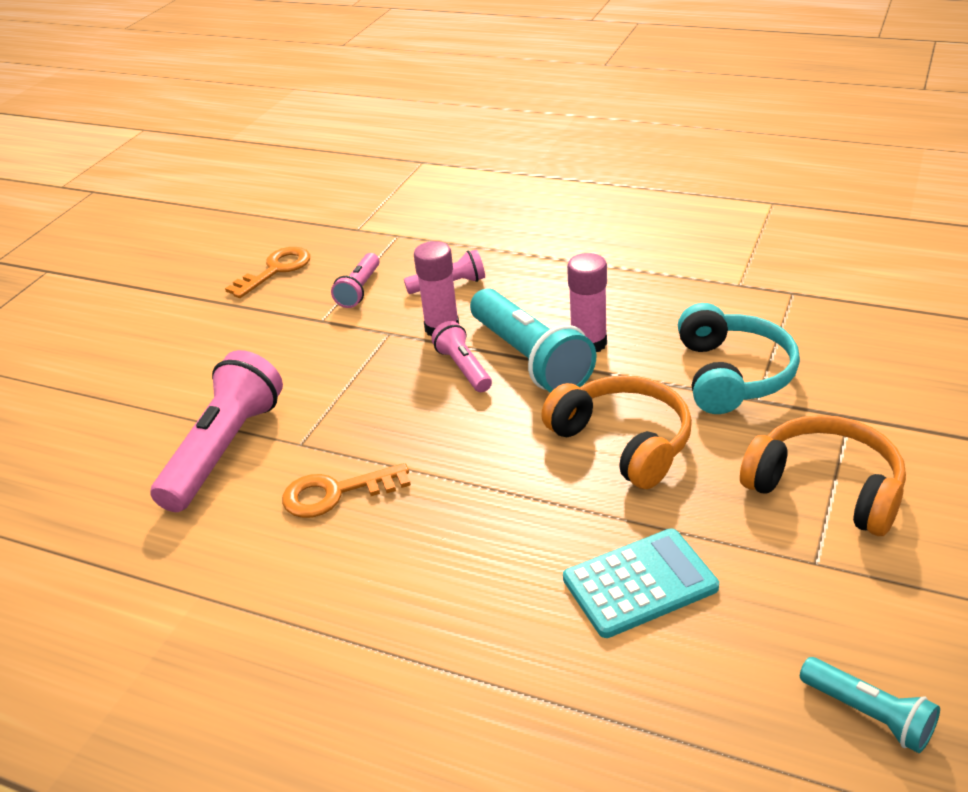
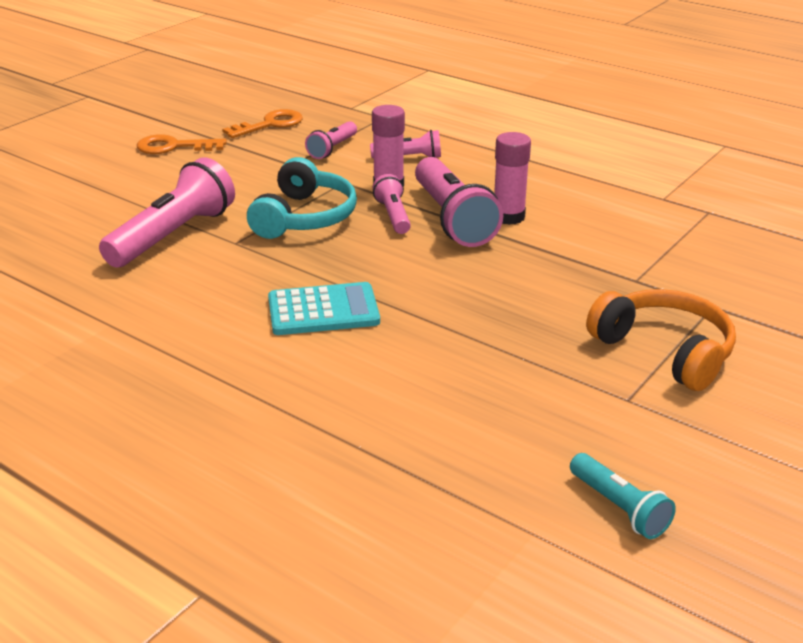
camera: 10 degrees right, 5 degrees down
orange key [282,463,411,518] -> orange key moved to [137,134,227,154]
turquoise flashlight [470,288,596,393] -> pink flashlight [415,157,503,247]
orange headphones [541,375,692,489] -> none
turquoise calculator [563,528,719,638] -> turquoise calculator moved to [268,282,380,335]
turquoise headphones [678,303,800,414] -> turquoise headphones moved to [247,157,357,239]

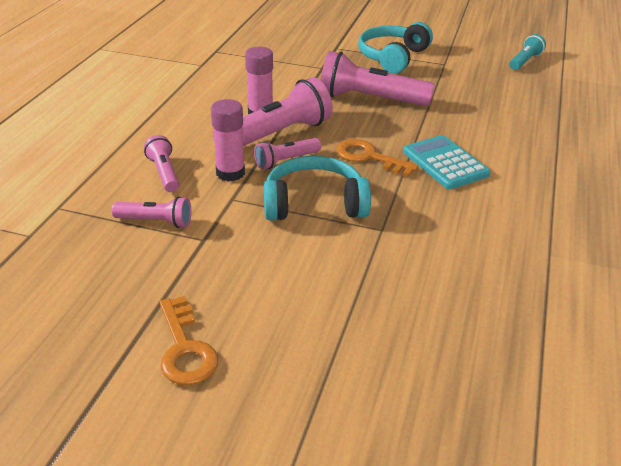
camera: 110 degrees left, 5 degrees up
pink flashlight [99,157,235,267] -> pink flashlight moved to [321,51,435,106]
orange key [222,109,303,138] -> orange key moved to [336,139,418,177]
orange headphones [586,289,736,391] -> turquoise headphones [358,22,433,74]

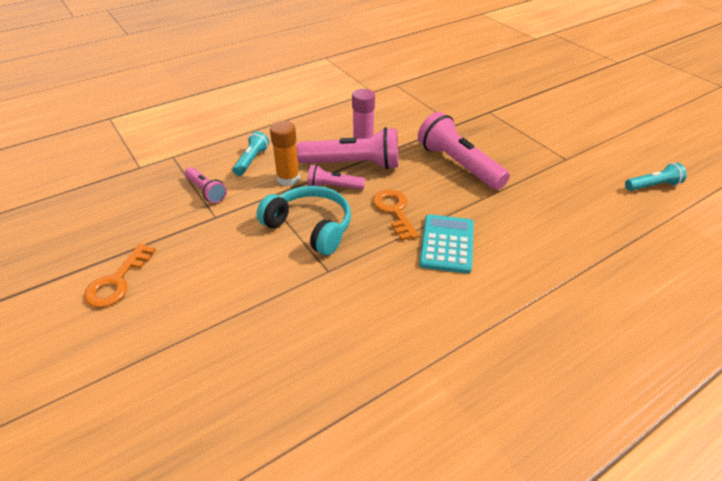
camera: 40 degrees right, 5 degrees up
pink flashlight [144,135,179,192] -> turquoise flashlight [233,131,269,176]
pink glue stick [211,99,245,181] -> orange glue stick [270,121,300,186]
turquoise headphones [358,22,433,74] -> none

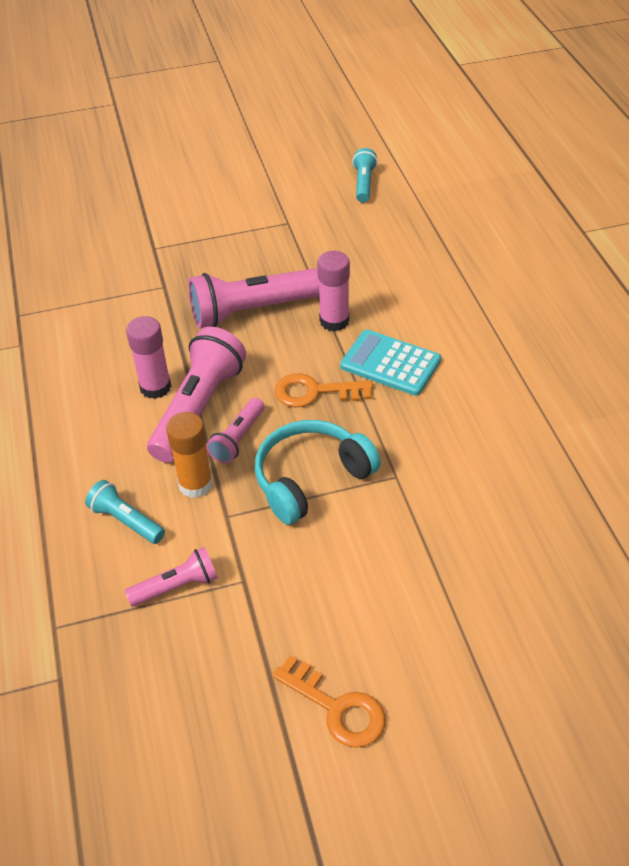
camera: 70 degrees left, 5 degrees up
none -> pink glue stick [317,251,350,331]

